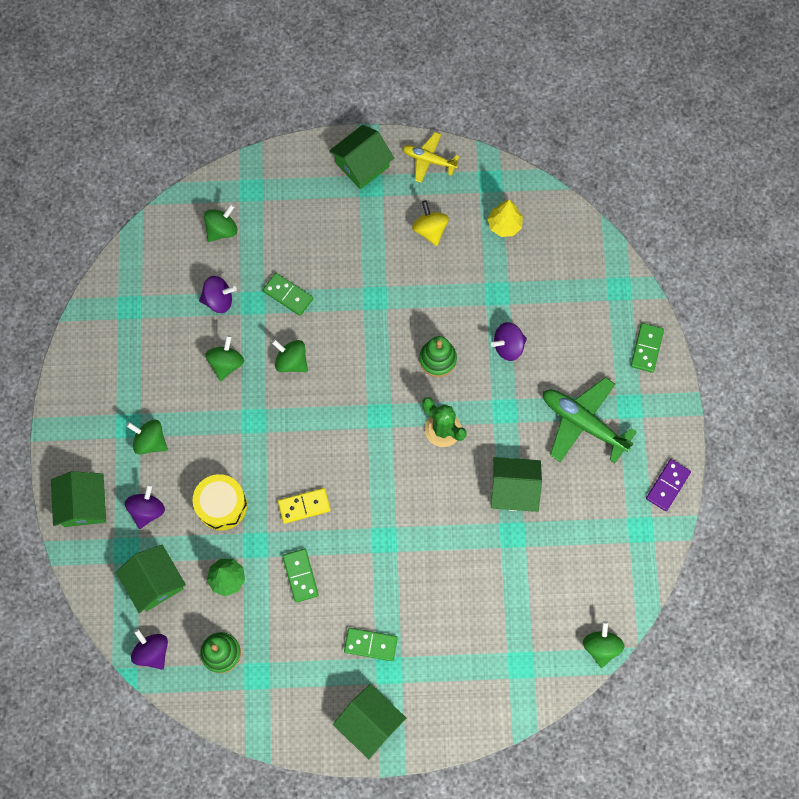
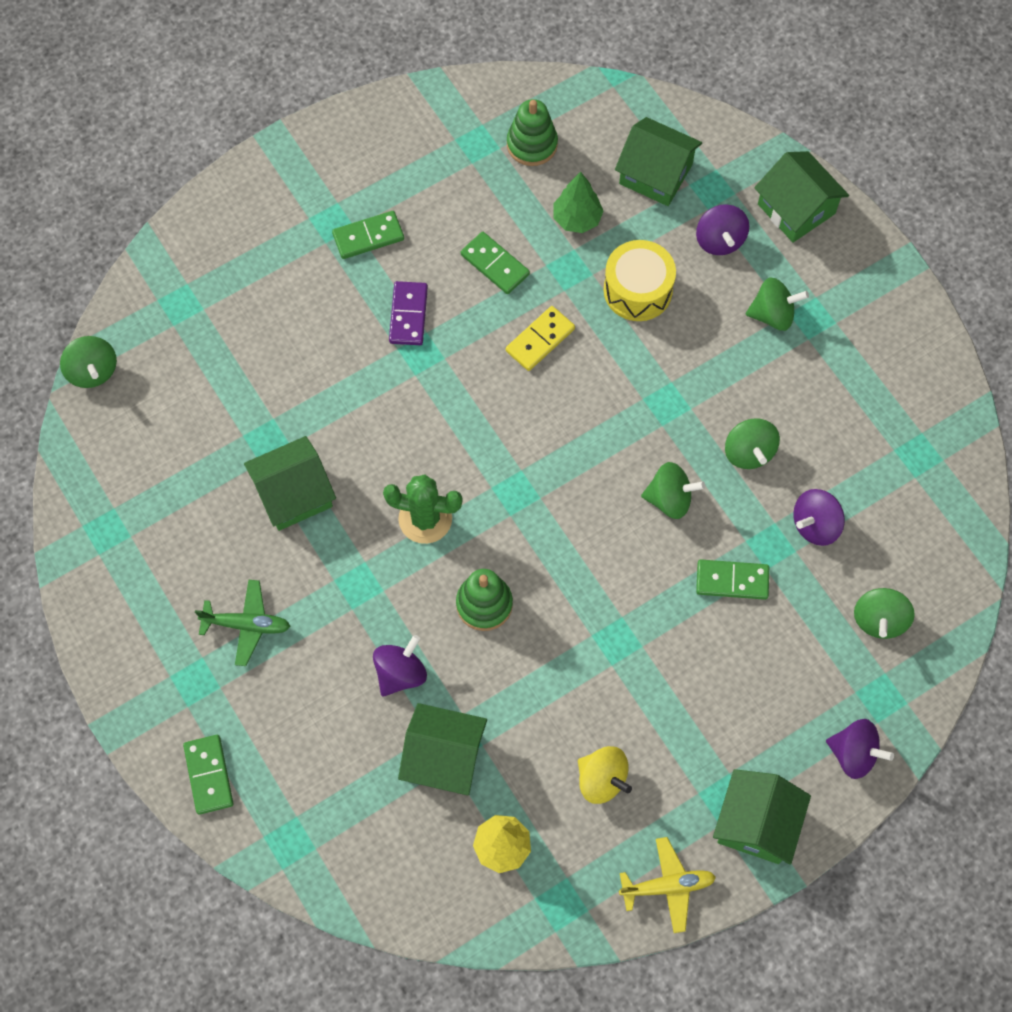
camera: 150 degrees right, 5 degrees down
purple spinning top [131,629,168,670] -> purple spinning top moved to [826,719,894,779]
green house [333,684,406,759] -> green house moved to [398,703,487,795]
green plane [543,377,637,463] -> green plane [195,580,290,666], size x0.60
purple domino [646,459,691,511] -> purple domino moved to [389,281,428,345]

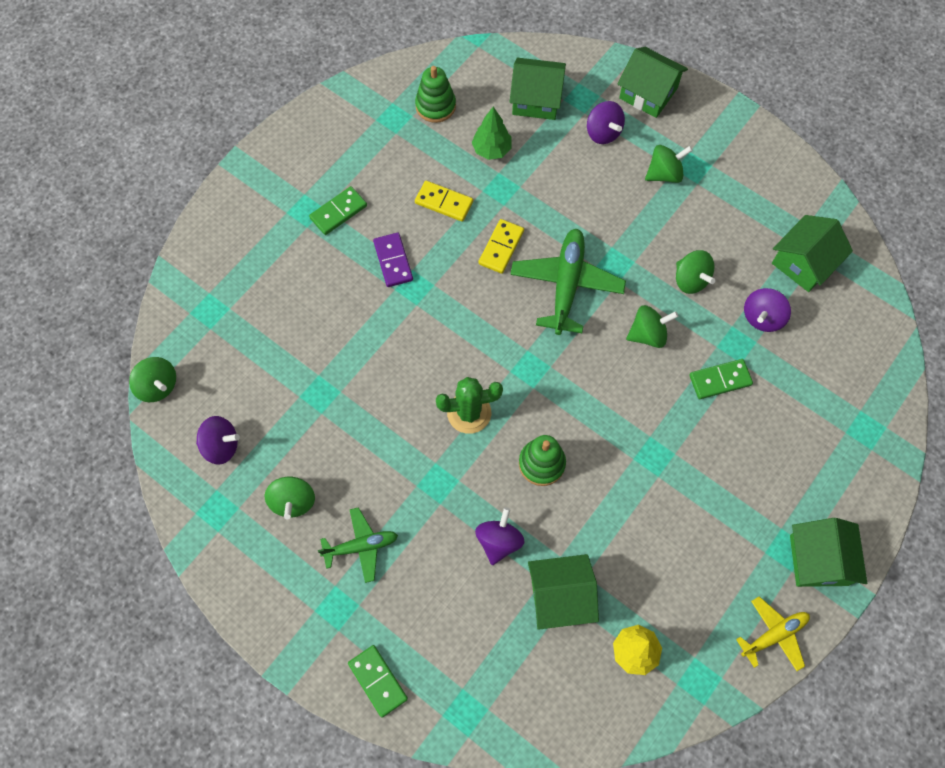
camera: 20 degrees left, 0 degrees up
green house [244,436,336,531] -> green house moved to [772,215,853,292]
green domino [461,232,530,294] -> yellow domino [415,181,473,222]
yellow spinning top [578,746,632,804] -> none
yellow drum [604,240,676,321] -> none
purple spinning top [826,719,894,779] -> purple spinning top moved to [196,416,240,465]
green spinning top [854,588,915,639] -> green spinning top moved to [264,477,315,519]
none -> green plane [510,229,626,335]

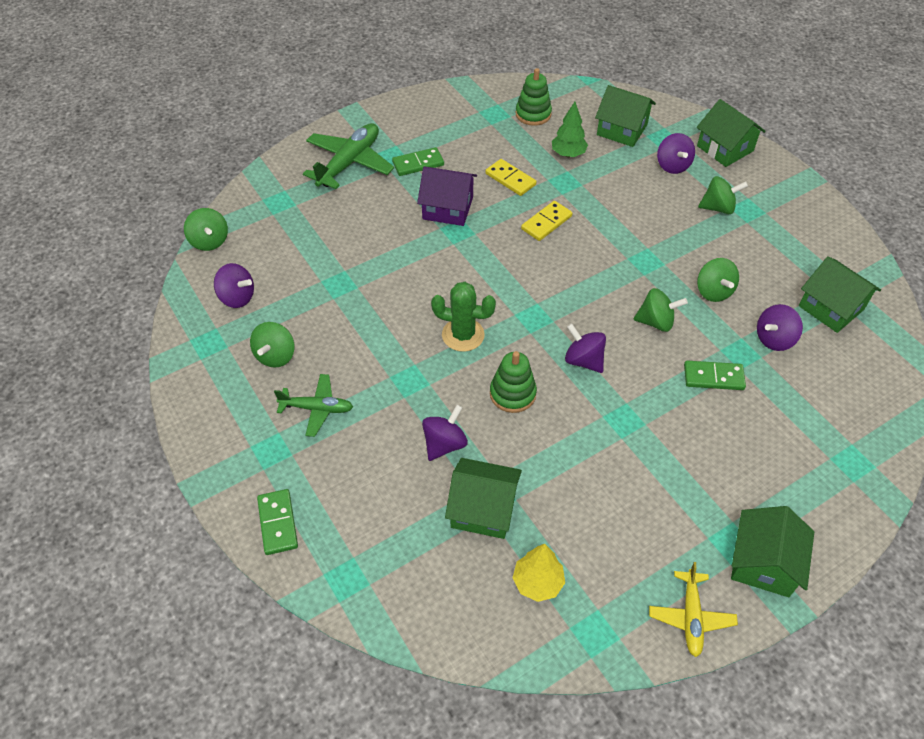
camera: 20 degrees right, 15 degrees down
purple domino [373,233,413,287] -> purple house [417,167,477,226]
green plane [510,229,626,335] -> green plane moved to [303,123,394,189]
yellow plane [736,596,810,671] -> yellow plane turned 105 degrees clockwise [649,562,738,657]
green house [772,215,853,292] -> green house turned 75 degrees clockwise [799,256,881,333]
none -> purple spinning top [565,323,606,373]

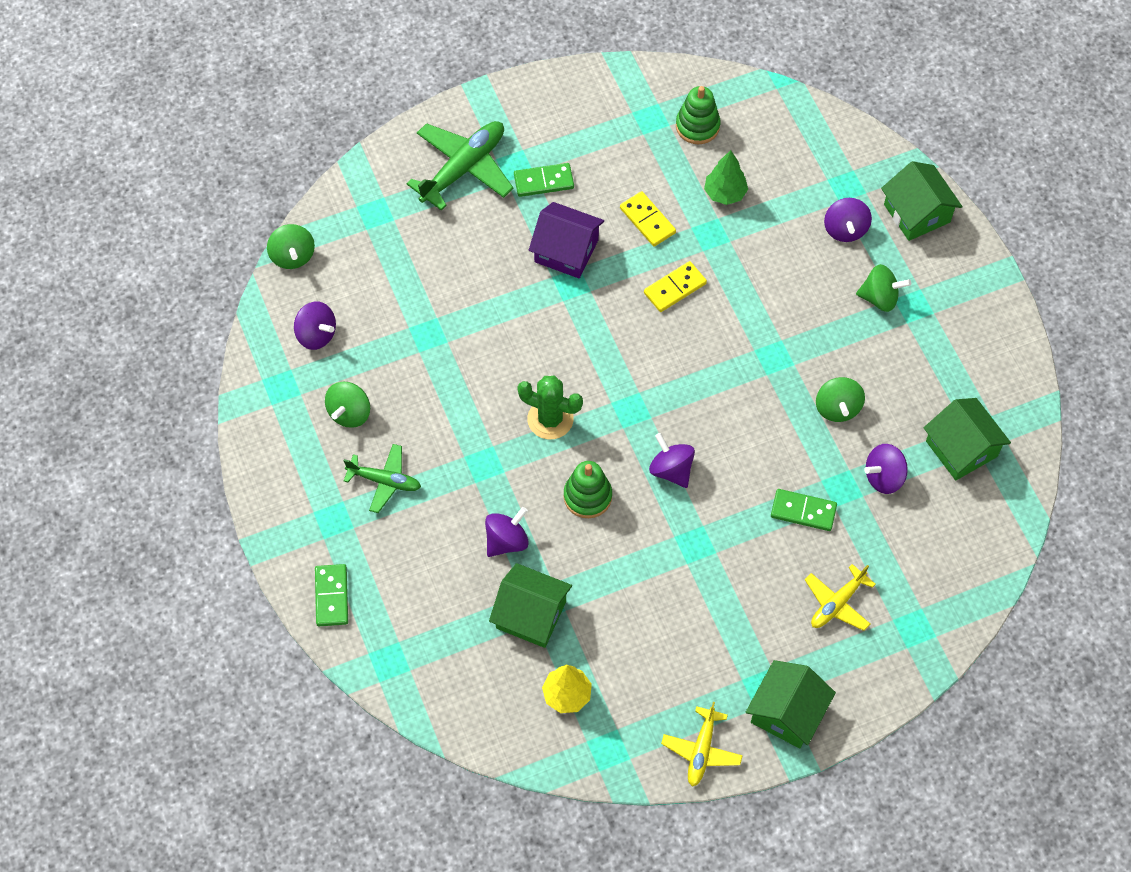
camera: 10 degrees right, 10 degrees up
green house [595,85,656,147] -> none
green spinning top [633,288,688,332] -> none
none -> yellow plane [805,564,876,631]

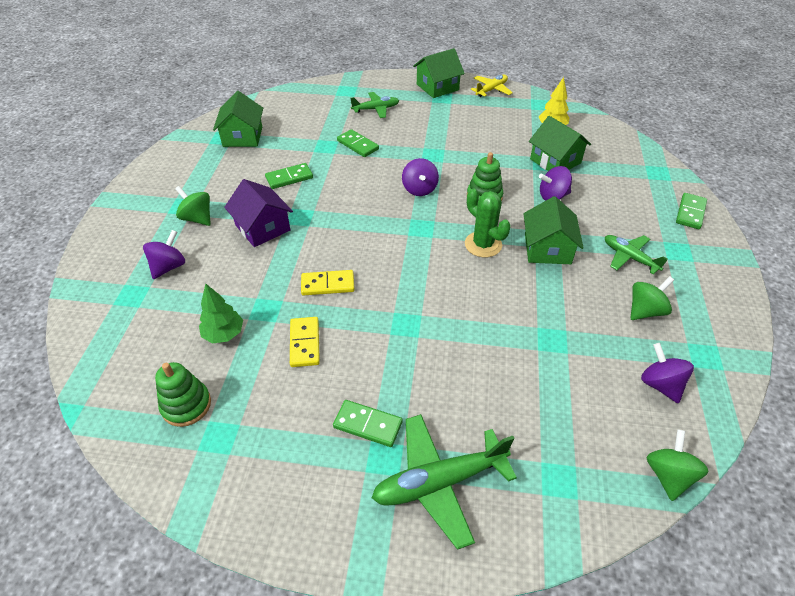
camera: 150 degrees left, 15 degrees down
purple house [529,202,604,278] -> purple house moved to [224,179,293,247]
yellow plane [805,564,876,631] -> green plane [350,92,399,118]
green spinning top [816,377,865,422] -> green domino [265,163,313,189]
purple spinning top [864,444,908,494] -> none
green house [881,161,963,241] -> green house moved to [523,196,584,264]

